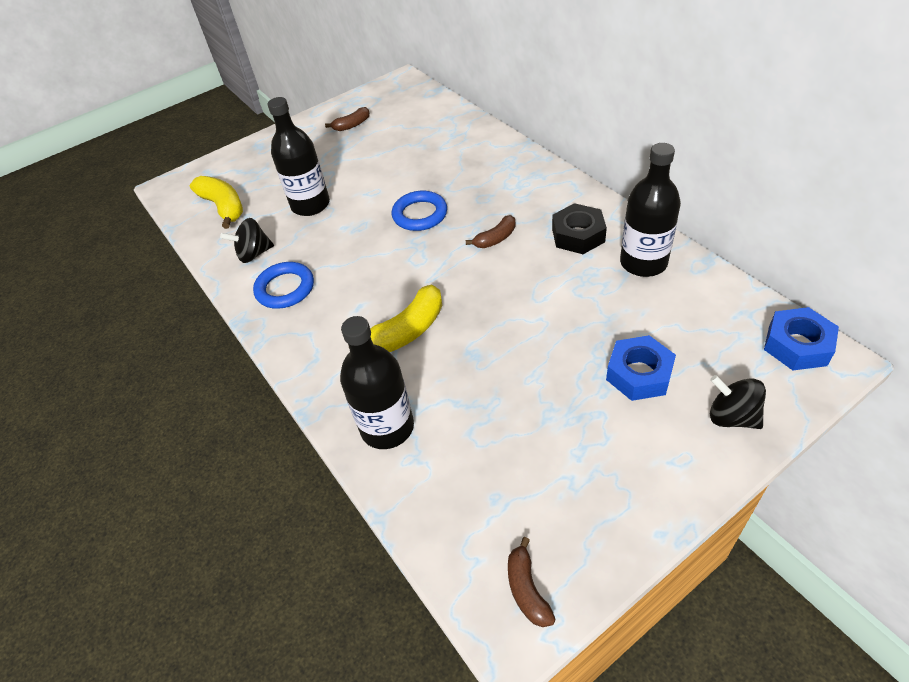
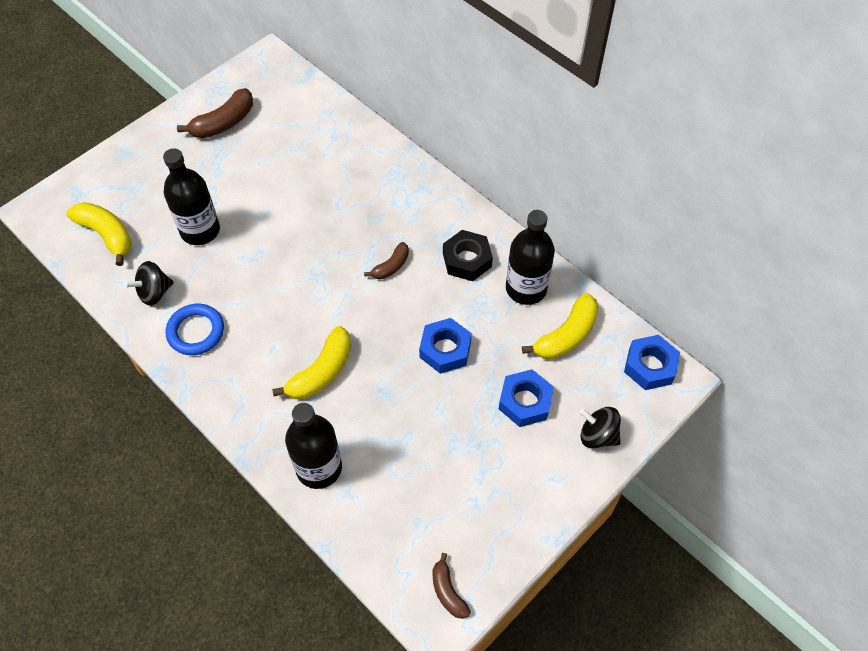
camera: 15 degrees left, 10 degrees up
brown banana [325,107,370,131] -> brown banana [177,88,253,138], size x1.67
blue ring [392,191,447,231] -> none
none -> blue nut [419,318,472,374]
none -> yellow banana [522,293,599,359]

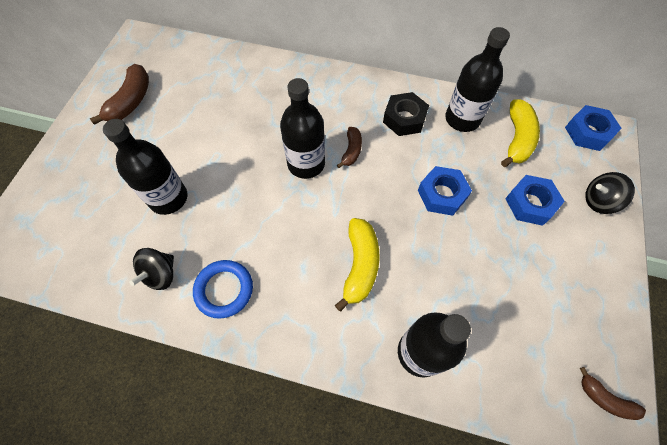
camera: 30 degrees left, 5 degrees up
yellow banana [66,202,132,266] -> none
none -> black bottle [280,78,325,179]

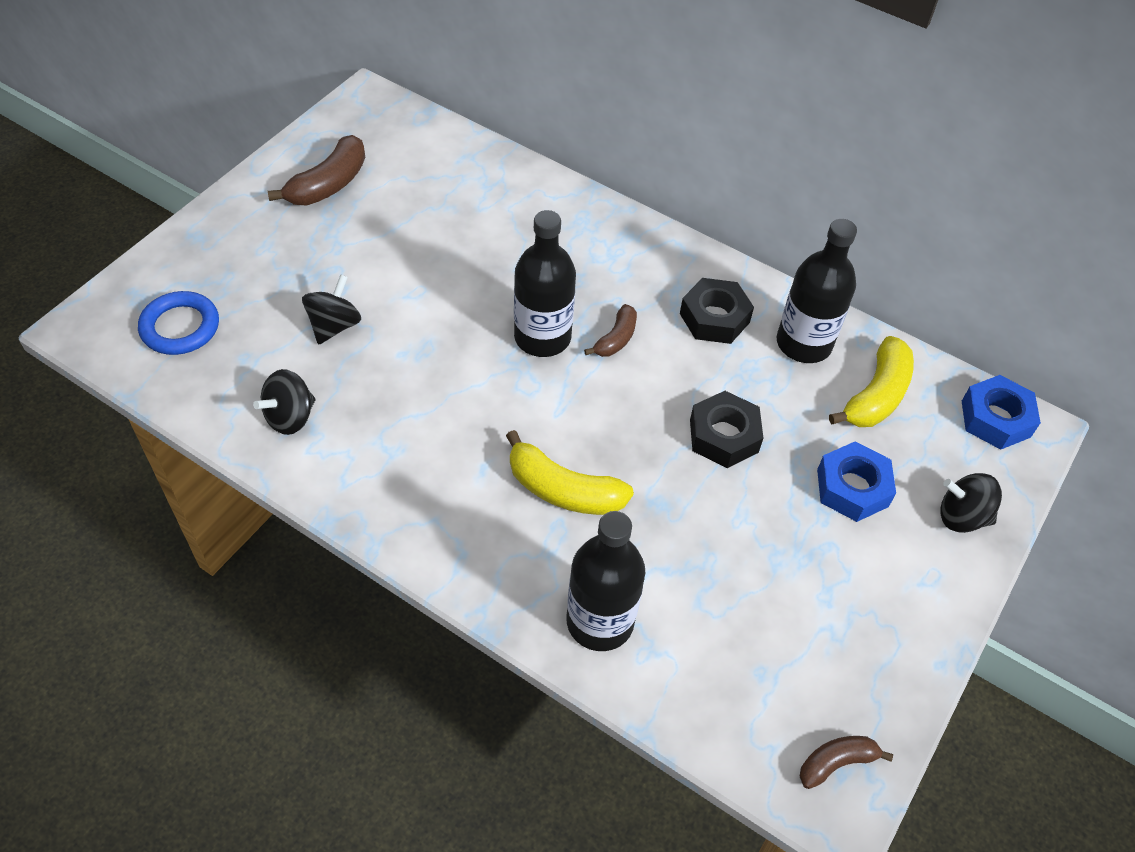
camera: 15 degrees right, 10 degrees down
black bottle [103,119,187,215] -> black spinning top [302,274,361,345]
blue ring [193,260,253,319] -> blue ring moved to [138,291,219,355]
yellow banana [335,218,379,312] -> yellow banana turned 90 degrees clockwise [506,430,634,515]
blue nut [418,166,472,216] -> black nut [690,391,763,468]
brown banana [580,367,646,420] -> brown banana turned 105 degrees clockwise [800,736,893,789]

